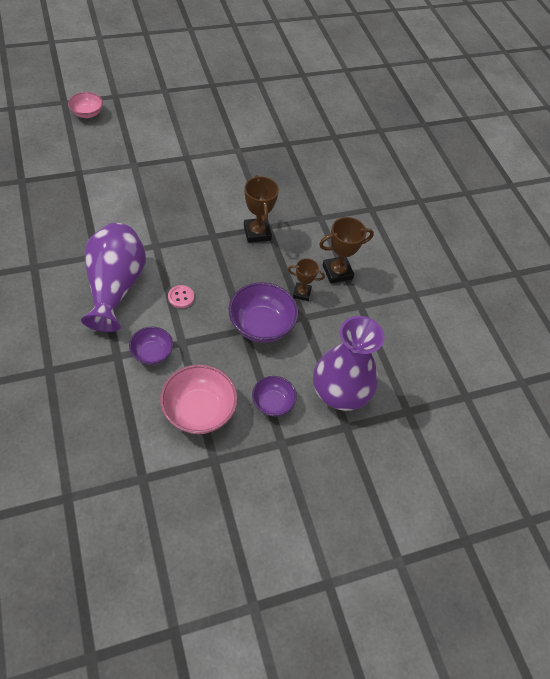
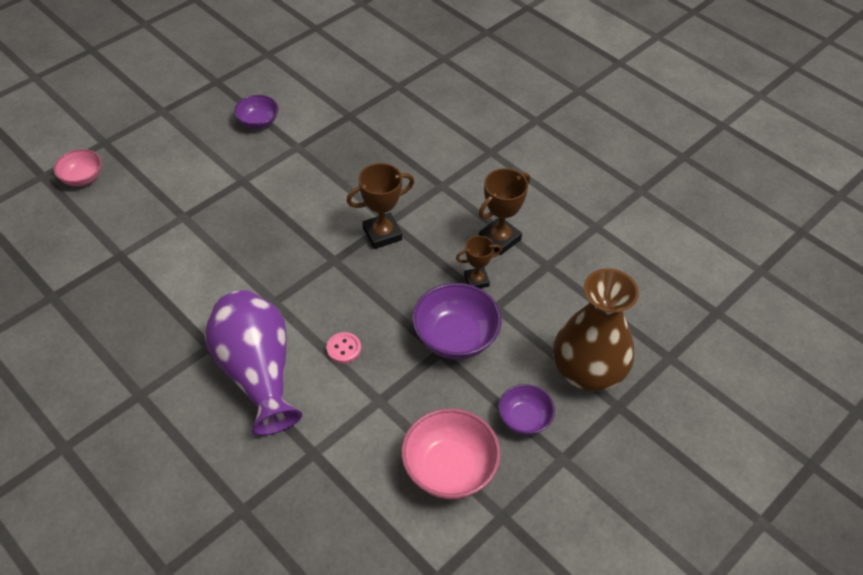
camera: 20 degrees left, 5 degrees down
purple bowl [129,327,173,365] -> purple bowl moved to [234,95,278,129]
brown trophy [244,175,279,243] -> brown trophy turned 75 degrees counterclockwise [347,163,414,249]
purple vase [313,316,385,411] -> brown vase [553,268,639,392]

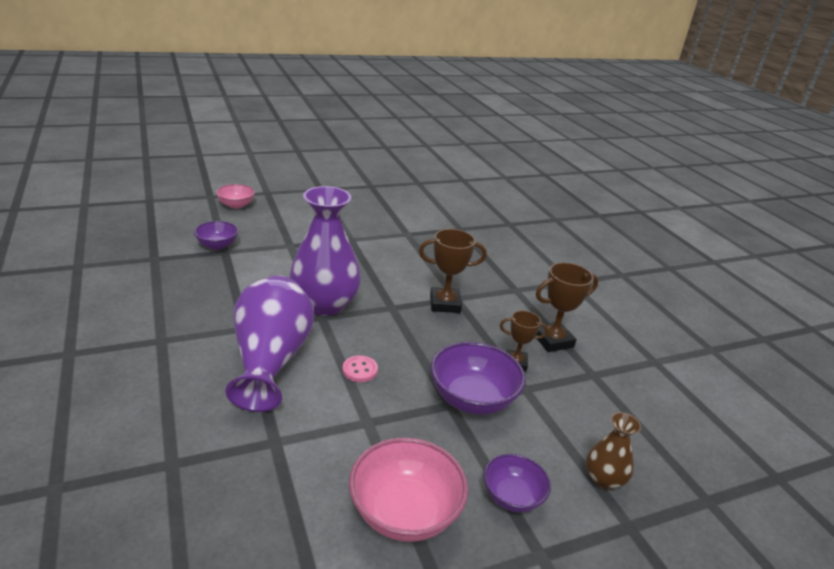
camera: 20 degrees right, 20 degrees down
purple bowl [234,95,278,129] -> purple bowl moved to [194,221,238,250]
brown vase [553,268,639,392] -> brown vase [586,412,641,489], size x0.49
none -> purple vase [289,186,361,316]

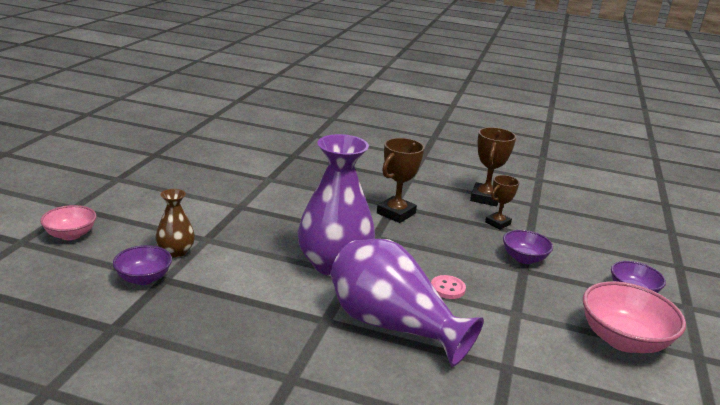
camera: 50 degrees left, 5 degrees down
purple bowl [431,342,526,415] -> purple bowl [503,230,553,264], size x0.60
brown vase [586,412,641,489] -> brown vase moved to [155,189,195,257]

